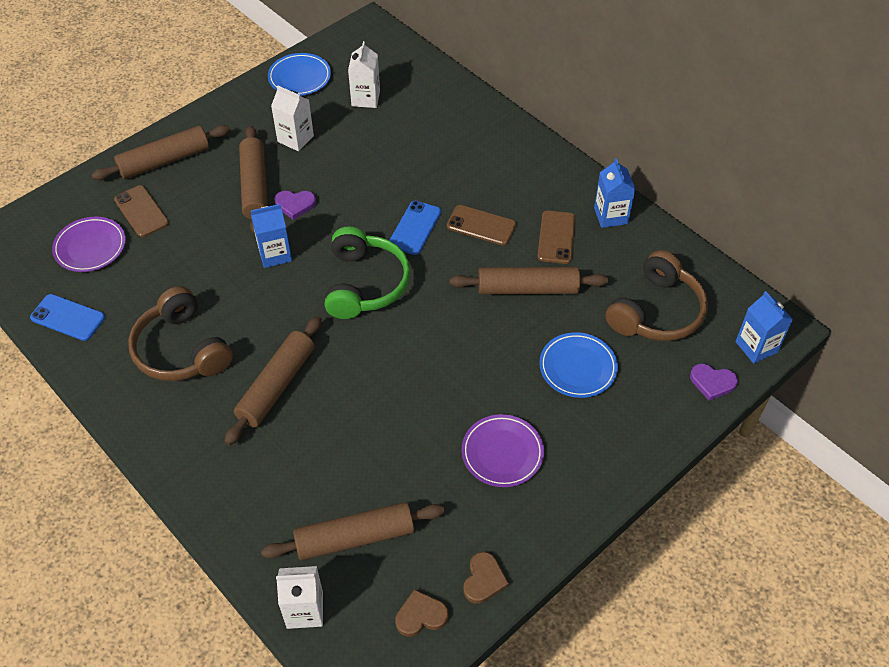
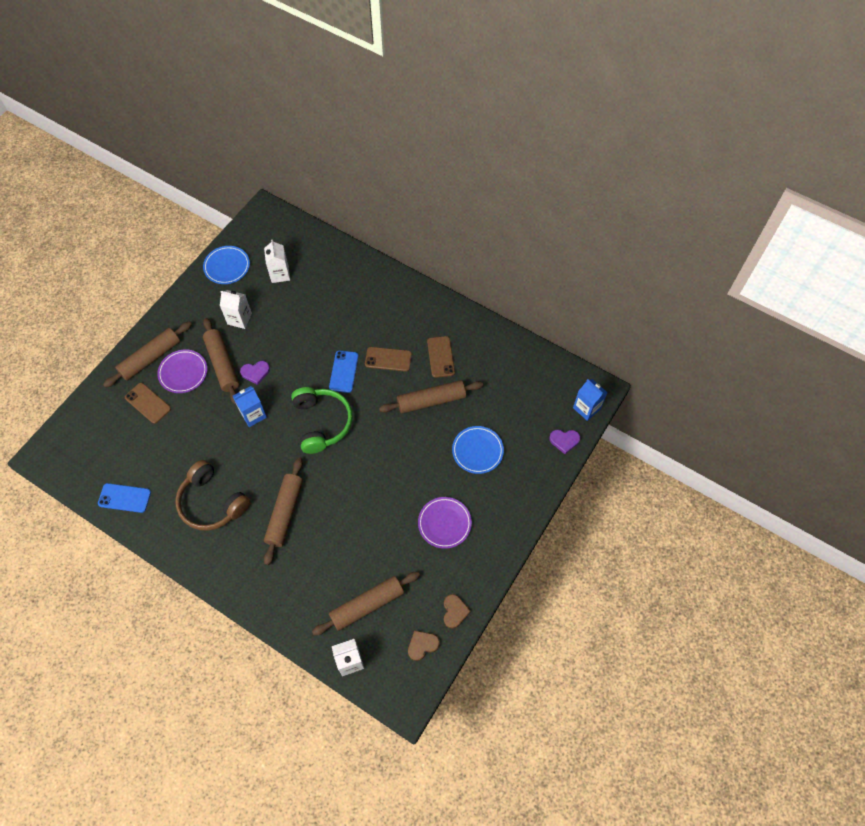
camera: 15 degrees left, 10 degrees up
purple plate [52,217,126,272] -> purple plate moved to [157,350,208,393]
blue carton [594,158,635,228] -> none
brown headphones [605,250,708,341] -> none

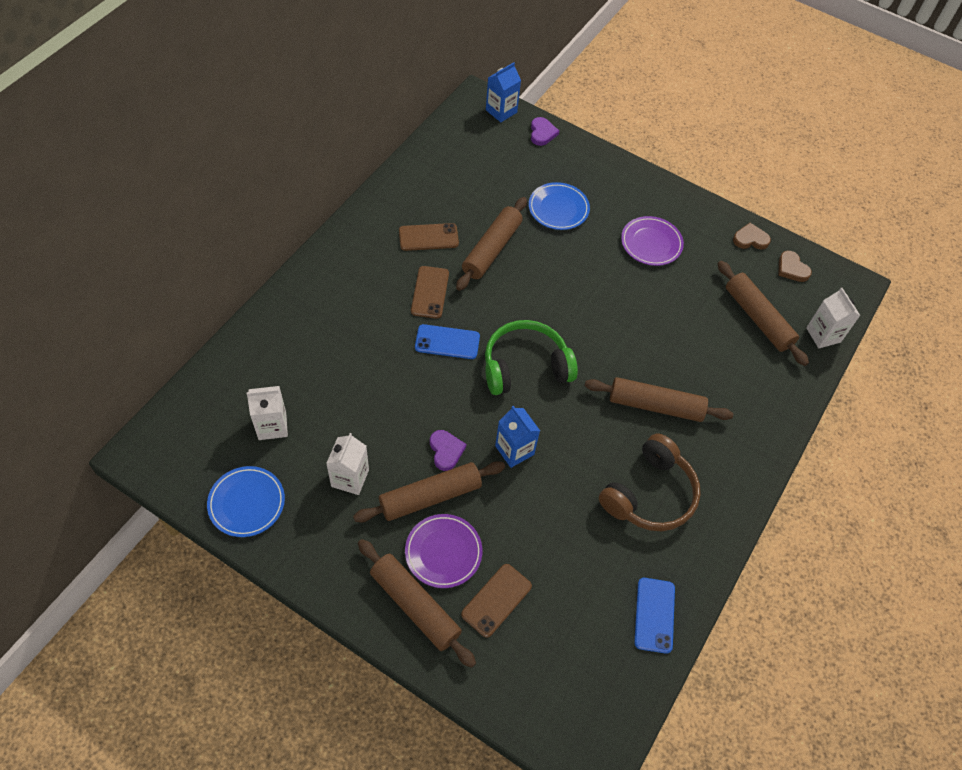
camera: 95 degrees left, 5 degrees down
brown rolling pin [379,380,483,414] -> brown rolling pin turned 45 degrees clockwise [456,197,527,291]

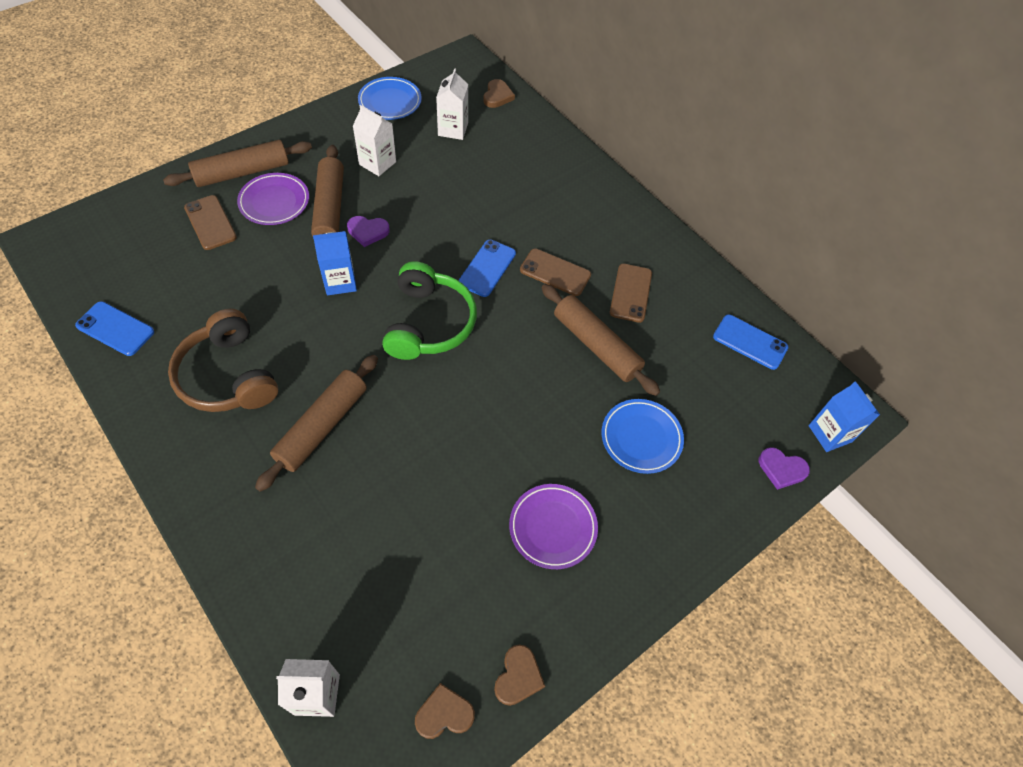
camera: 110 degrees right, 0 degrees up
brown rolling pin [717,261,809,366] -> none
none -> brown heart [483,79,515,108]
none -> blue phone [713,314,788,370]

